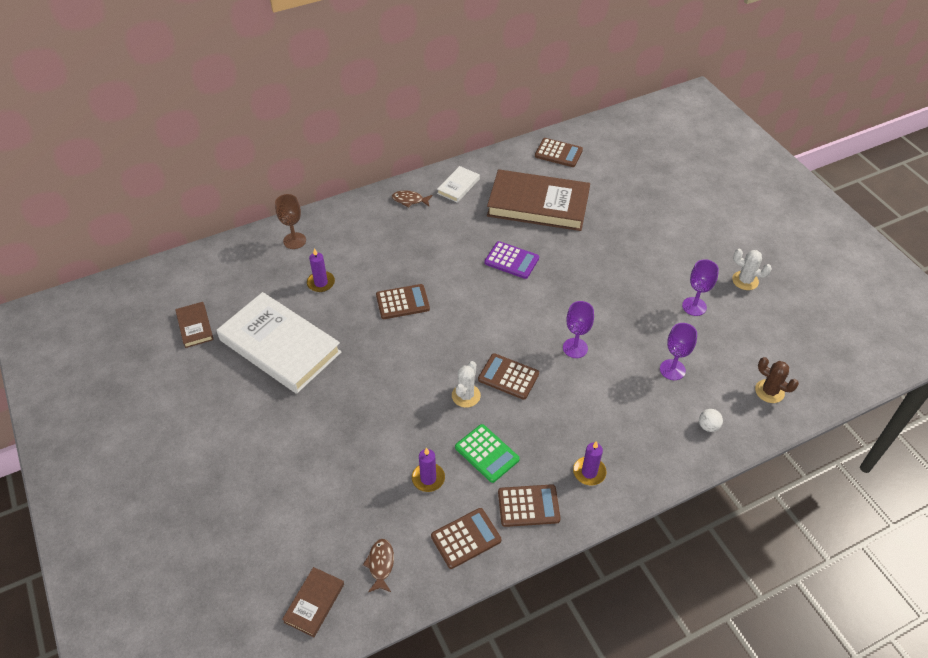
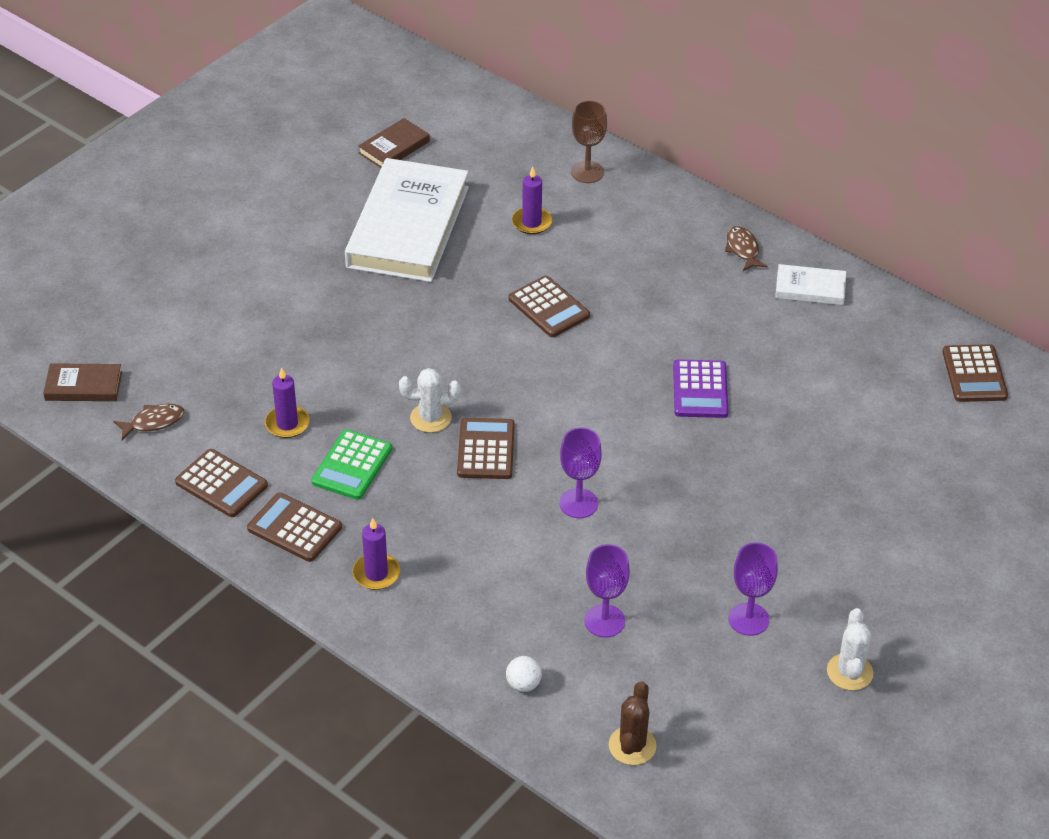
camera: 65 degrees right, 5 degrees down
brown book [487,169,590,231] -> none
brown calculator [498,484,561,527] -> brown calculator turned 150 degrees clockwise [247,493,342,562]

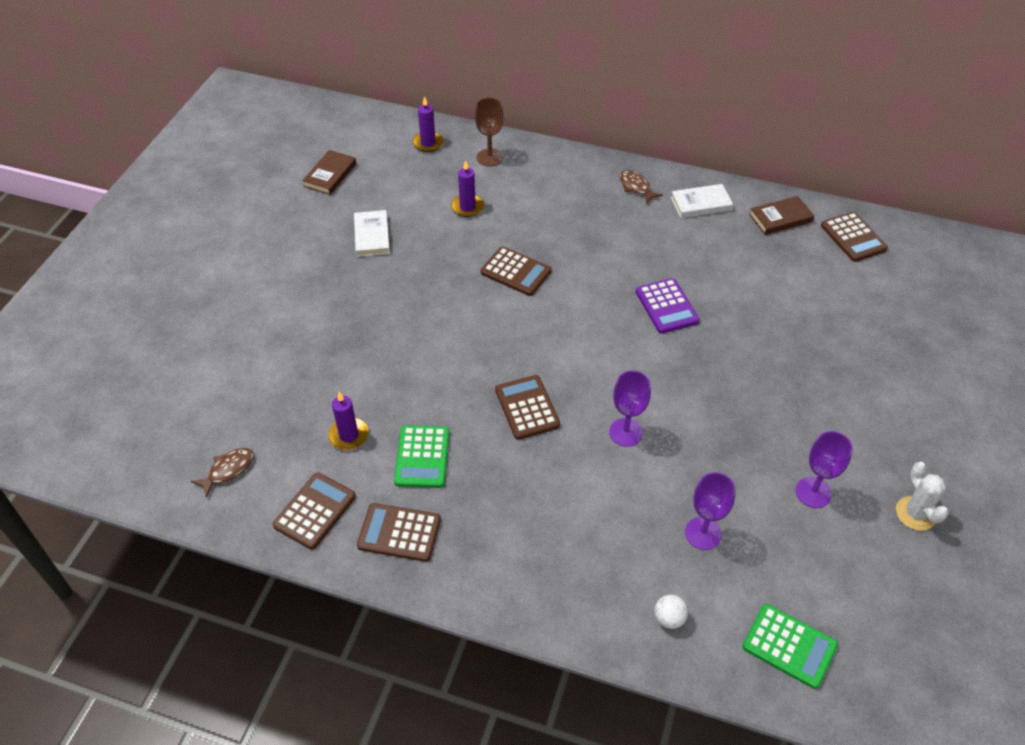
camera: 20 degrees left, 5 degrees up
brown book [43,363,122,401] -> brown book moved to [749,196,814,235]
brown calculator [175,449,268,517] -> brown calculator turned 75 degrees counterclockwise [273,472,356,550]
white book [345,158,469,282] -> white book [354,210,390,257], size x0.45
purple candle [352,518,400,590] -> purple candle moved to [413,96,444,152]
white cactus [399,368,461,433] -> none
brown cactus [609,681,656,765] -> green calculator [742,604,838,689]

